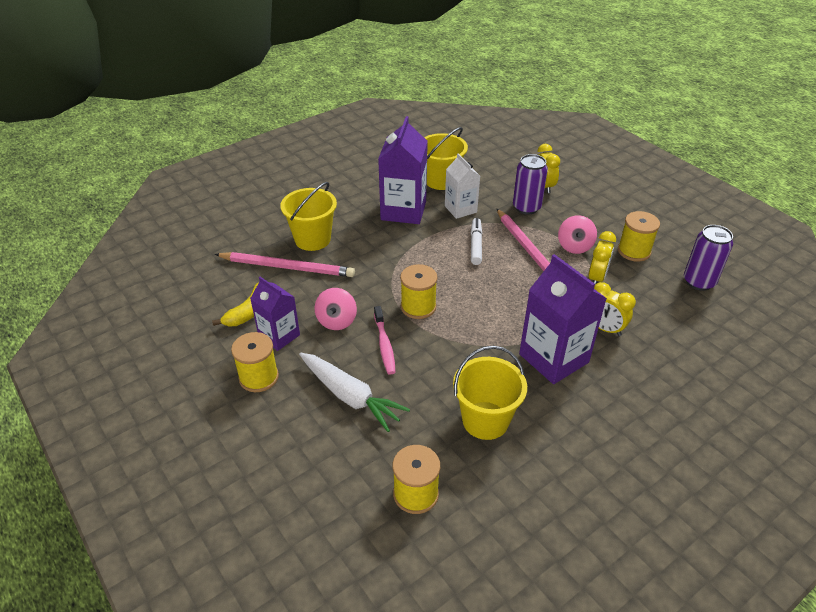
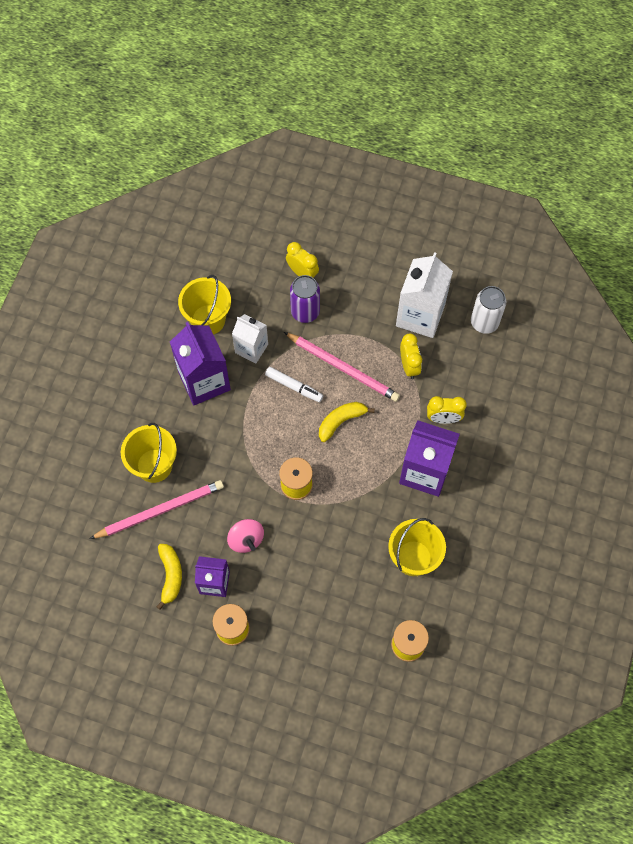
camera: 35 degrees left, 25 degrees up
white carrot [299,353,410,432] -> none
pink toothbrush [374,306,396,375] -> none
white marker [471,218,482,265] -> white marker turned 150 degrees clockwise [265,367,323,402]
pink spinning top [558,215,597,254] -> none
yellow spool [618,211,660,262] -> white carton [396,252,453,338]
purple can [684,225,733,291] -> white can [471,286,507,334]
none -> yellow banana [319,402,375,442]

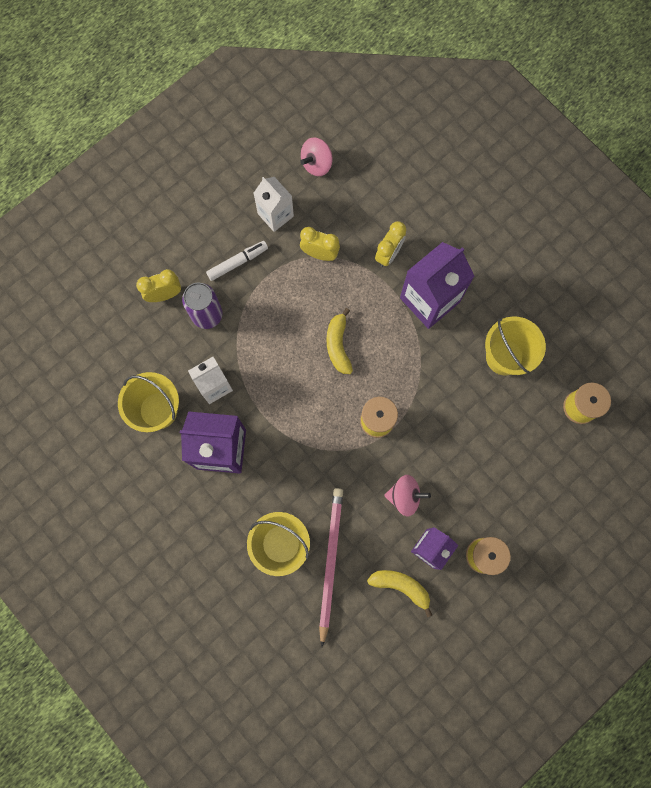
camera: 60 degrees left, 10 degrees up
white marker [265,367,323,402] -> white marker moved to [206,241,268,281]
pink pencil [284,332,400,402] -> none
white carton [396,252,453,338] -> white carton [253,177,294,232], size x0.62
white can [471,286,507,334] -> pink spinning top [300,137,332,176]

